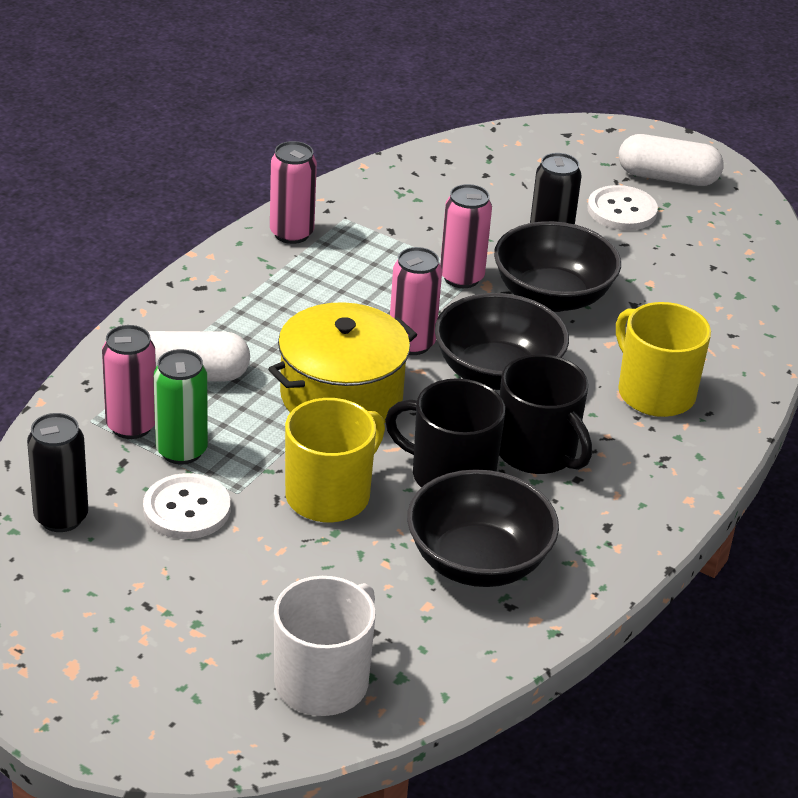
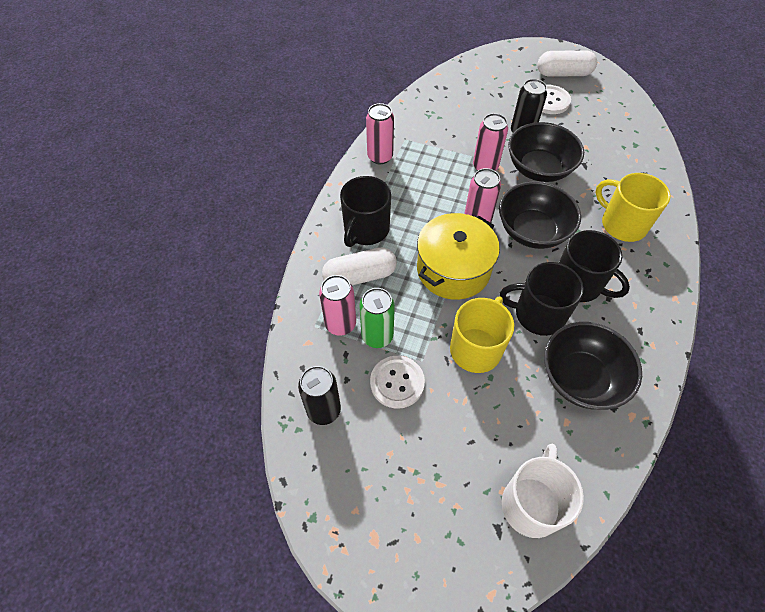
camera: 10 degrees left, 20 degrees up
none -> black mug [340,176,391,247]

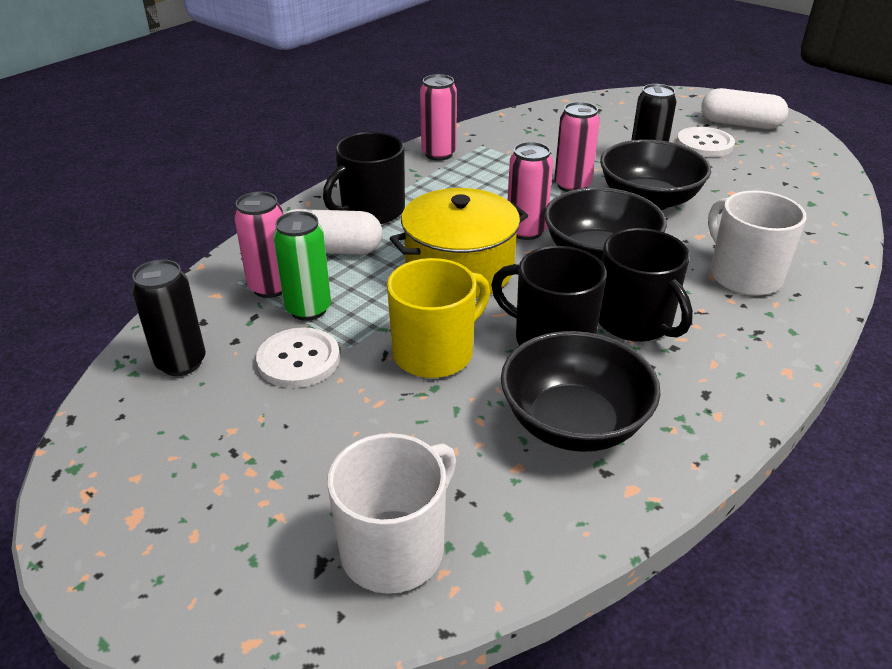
camera: 20 degrees right, 20 degrees down
yellow mug [595,173,670,242] -> white mug [708,190,806,296]

